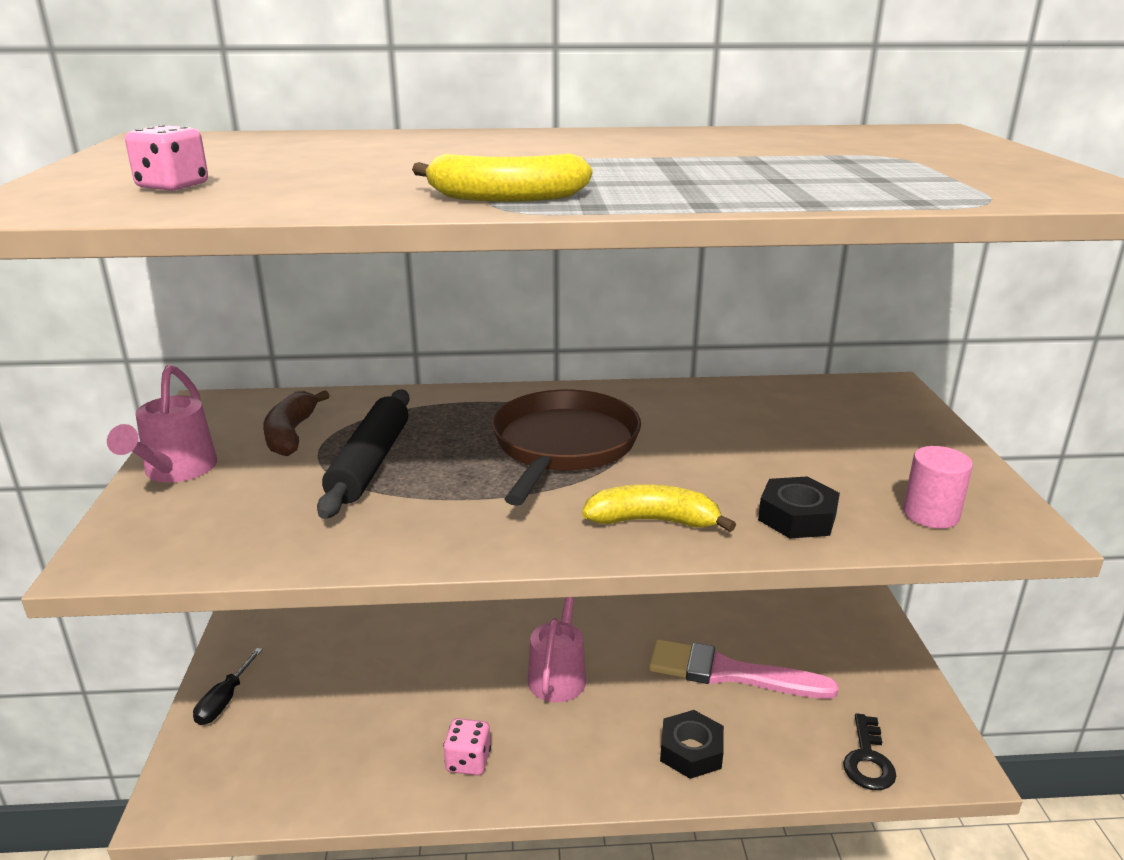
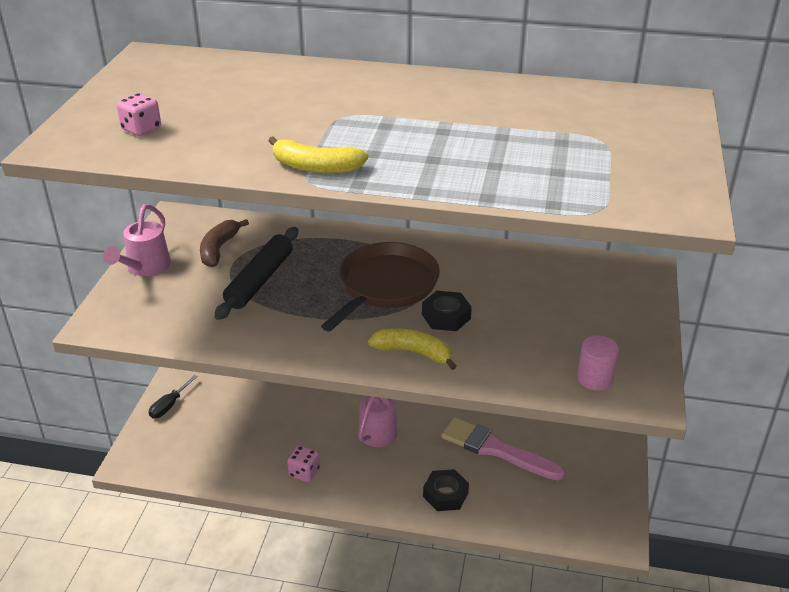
camera: 15 degrees right, 10 degrees up
black nut [758,476,840,538] -> black nut moved to [422,291,472,331]
black key [843,713,896,790] -> none

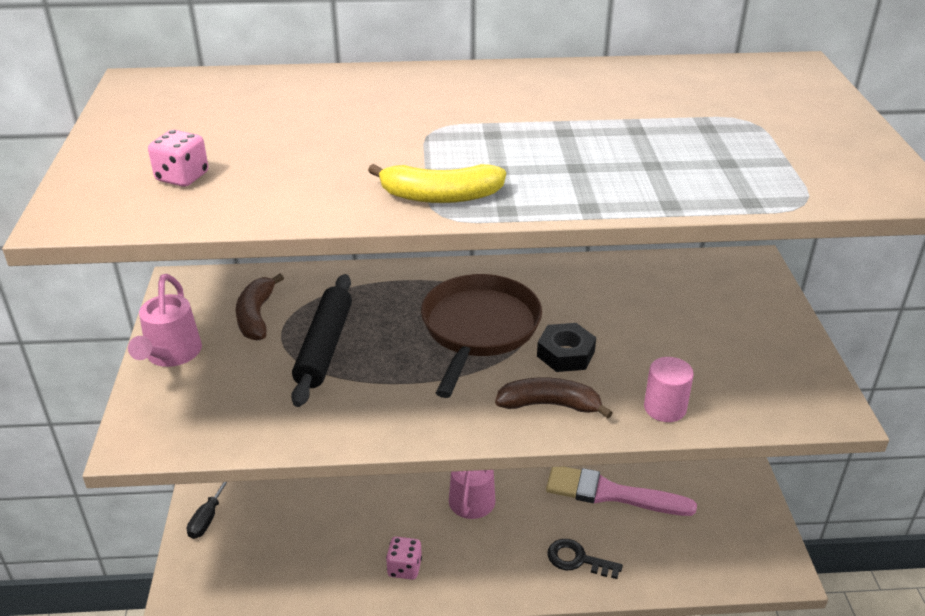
camera: 15 degrees left, 0 degrees up
yellow banana [368,328,457,370] -> brown banana [495,377,613,418]
black nut [423,469,469,511] -> black key [547,539,623,579]
pink cylinder [577,335,619,391] -> pink cylinder moved to [644,357,694,422]

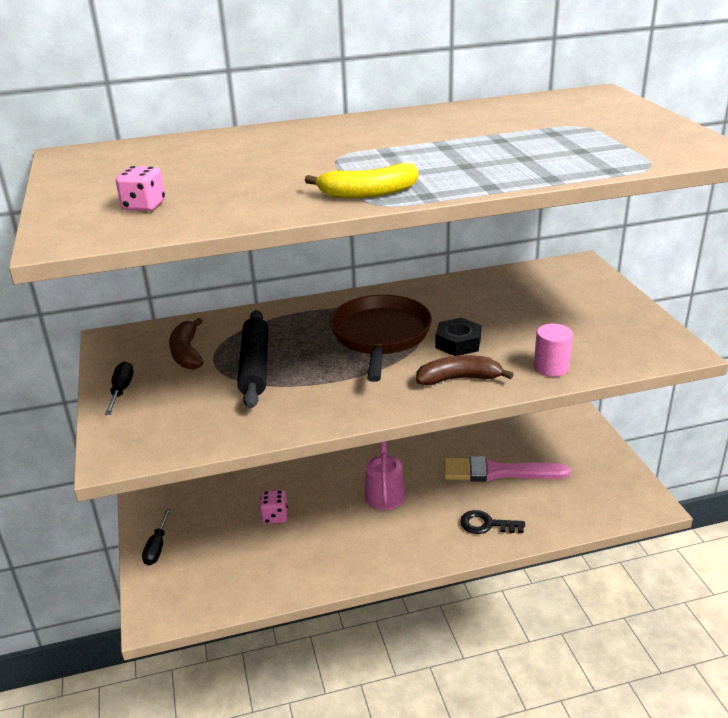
camera: 10 degrees left, 5 degrees down
pink watering can [128,274,202,367] -> black screwdriver [105,361,133,415]
pink dice [386,537,422,580] -> pink dice moved to [260,490,288,524]

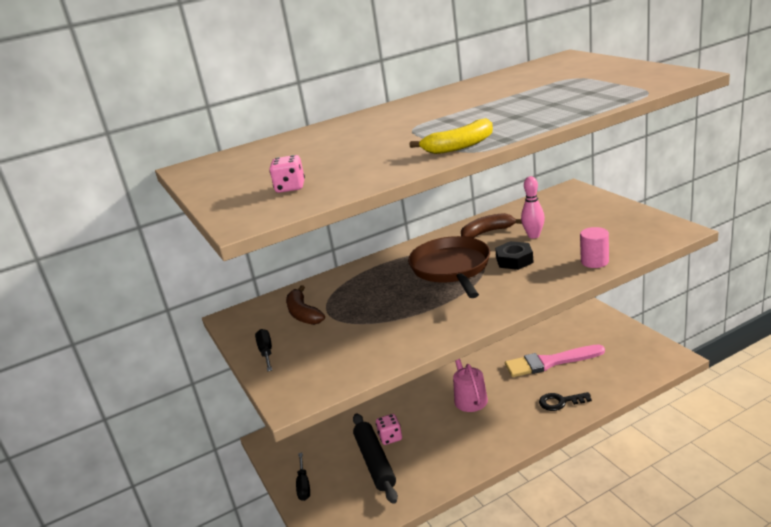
camera: 10 degrees left, 5 degrees down
black rolling pin [237,310,269,409] -> black rolling pin moved to [353,413,398,504]
brown banana [416,355,514,386] -> brown banana moved to [461,213,522,238]
none -> pink bowling pin [521,176,545,239]

